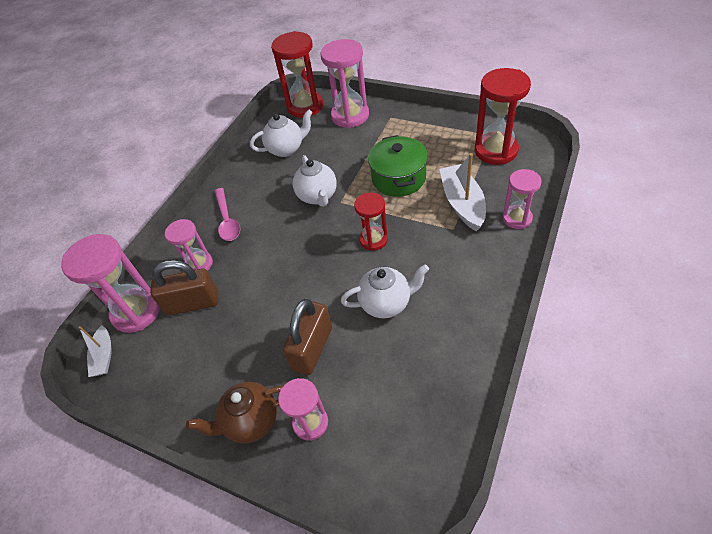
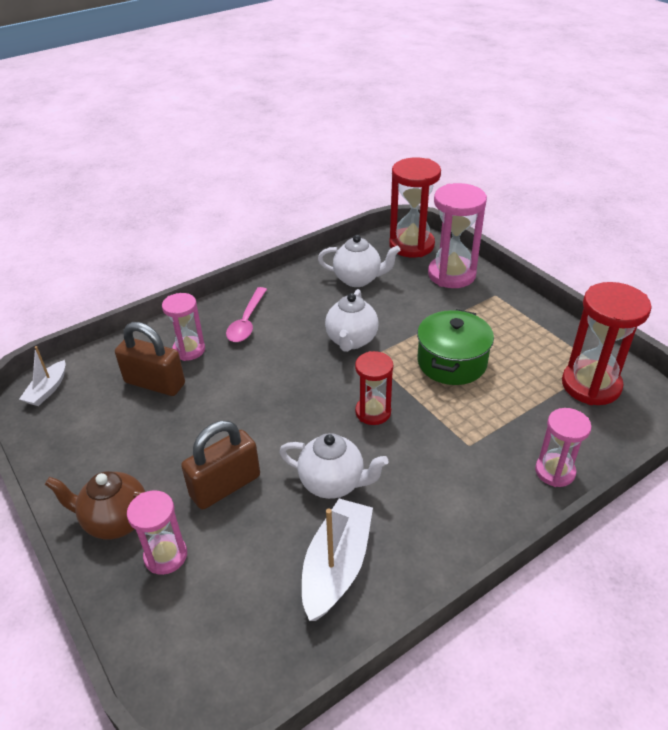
camera: 25 degrees right, 10 degrees down
pink hourglass [61,234,160,333] -> none
white boat [440,153,486,231] -> white boat moved to [302,499,373,621]

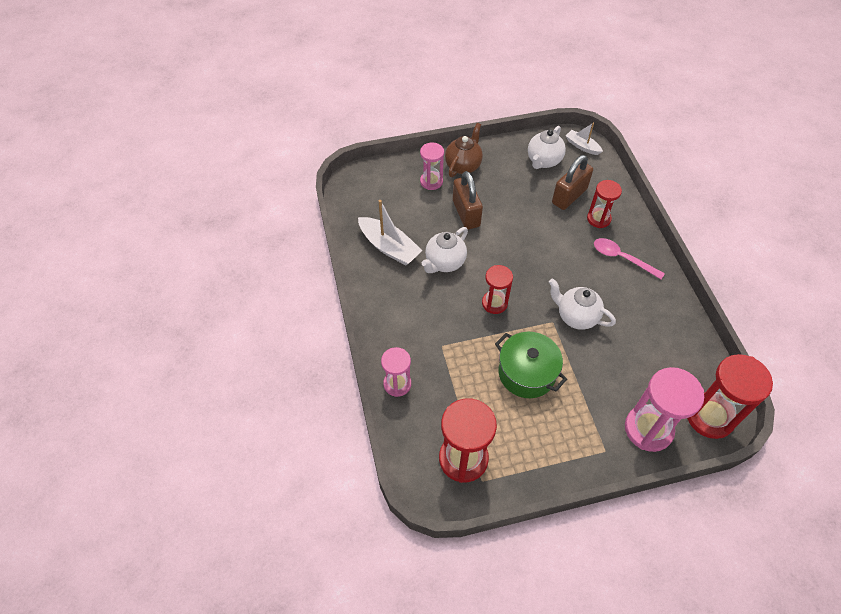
camera: 110 degrees right, 15 degrees up
pink hourglass [162,293,205,361] -> red hourglass [587,180,622,228]
white teapot [318,235,400,287] -> white teapot moved to [528,126,566,169]

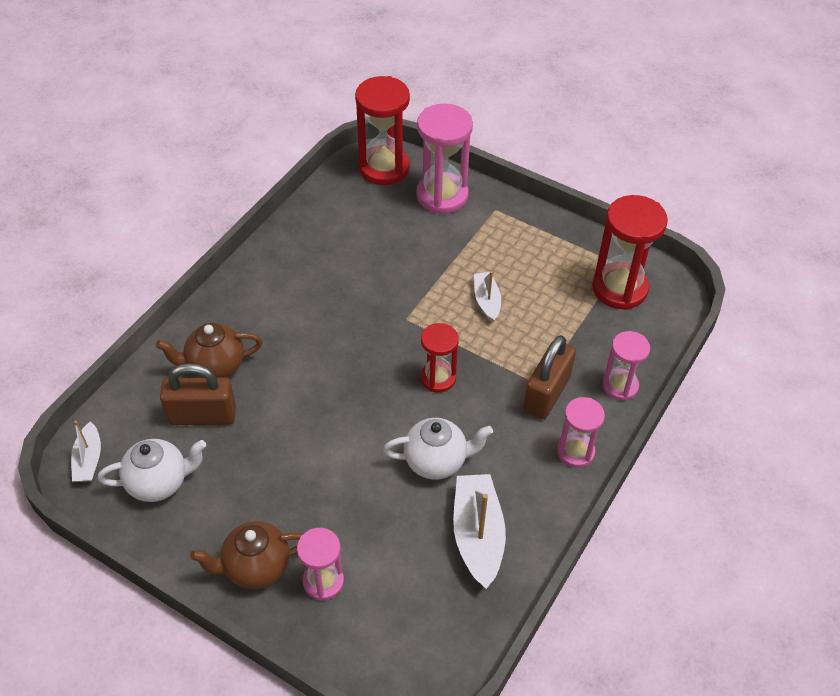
camera: 135 degrees left, 5 degrees down
brown padlock [453,171,483,230] -> brown padlock moved to [523,335,576,419]
green pot [495,332,567,398] -> white boat [474,271,501,323]
white teapot [549,279,616,330] -> none
red hourglass [587,180,622,228] -> brown teapot [156,323,262,378]
pink spoon [594,238,665,279] -> none
none -> pink hourglass [557,397,605,468]

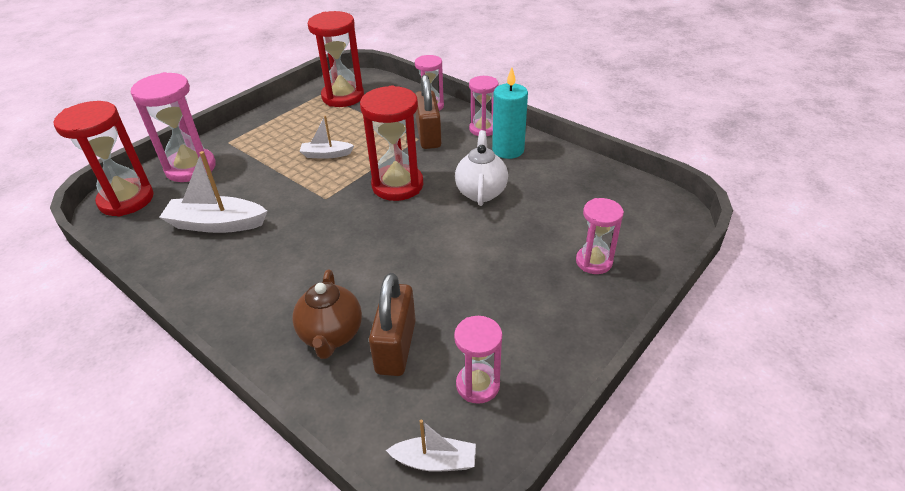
camera: 80 degrees left, 10 degrees down
white teapot [98,439,206,502] -> pink hourglass [454,316,502,404]
brown teapot [190,521,303,589] -> none
red hourglass [420,323,459,393] -> red hourglass [360,85,423,201], size x1.66
white boat [453,474,506,589] -> white boat moved to [159,151,267,233]
brown padlock [523,335,576,419] -> brown padlock turned 45 degrees clockwise [415,75,442,149]
none -> turquoise candle [492,67,528,159]

